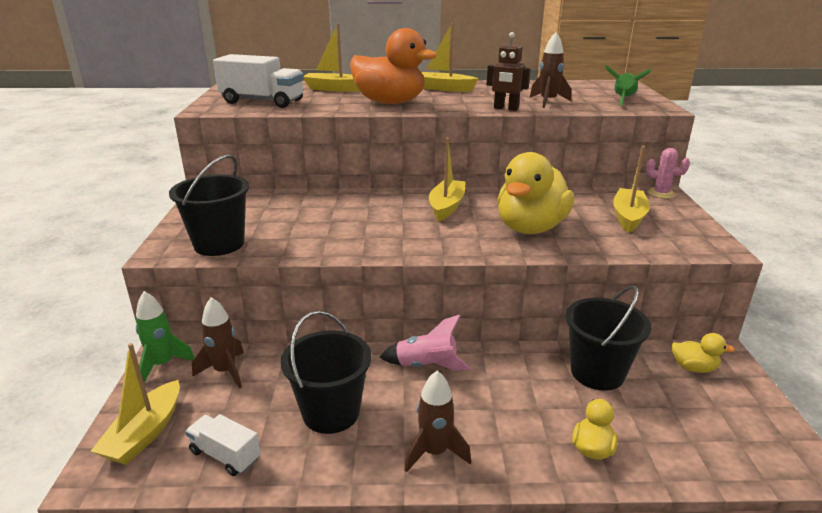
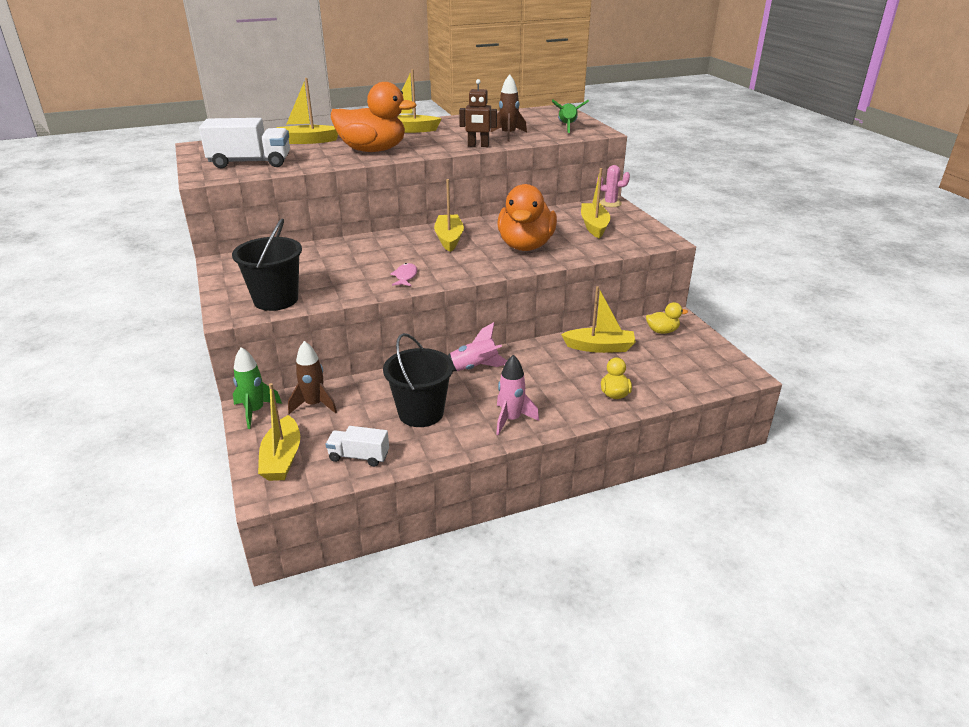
camera: 20 degrees left, 5 degrees up
brown rocket [405,371,471,472] -> pink rocket [496,355,539,435]
yellow duck [497,152,574,234] -> orange duck [497,184,557,251]
black bucket [565,285,651,391] -> yellow boat [561,286,636,353]
none -> pink fish [390,263,417,286]

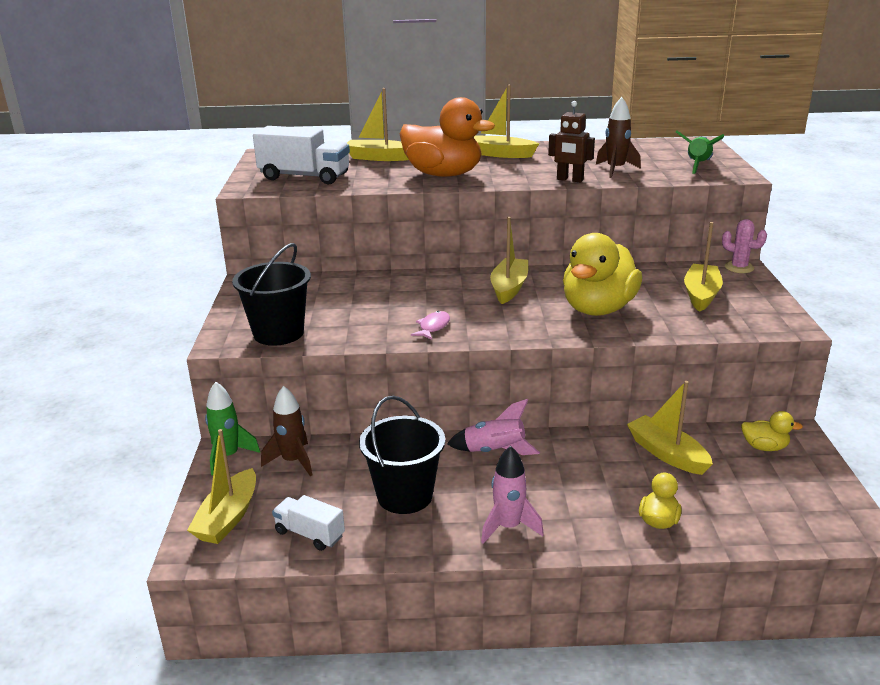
camera: 20 degrees right, 5 degrees down
orange duck [497,184,557,251] -> yellow duck [563,233,642,316]
yellow boat [561,286,636,353] -> yellow boat turned 150 degrees counterclockwise [627,381,713,475]

